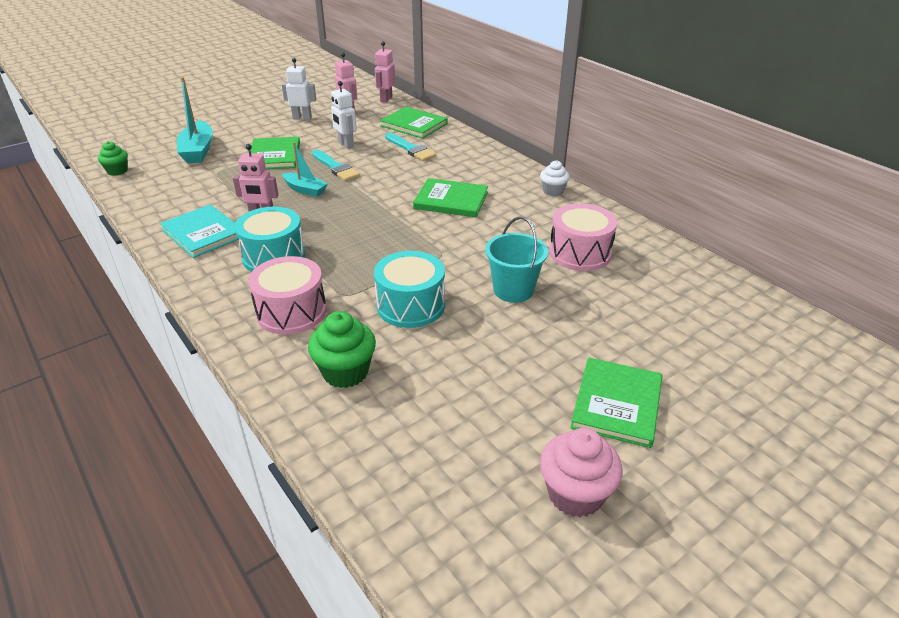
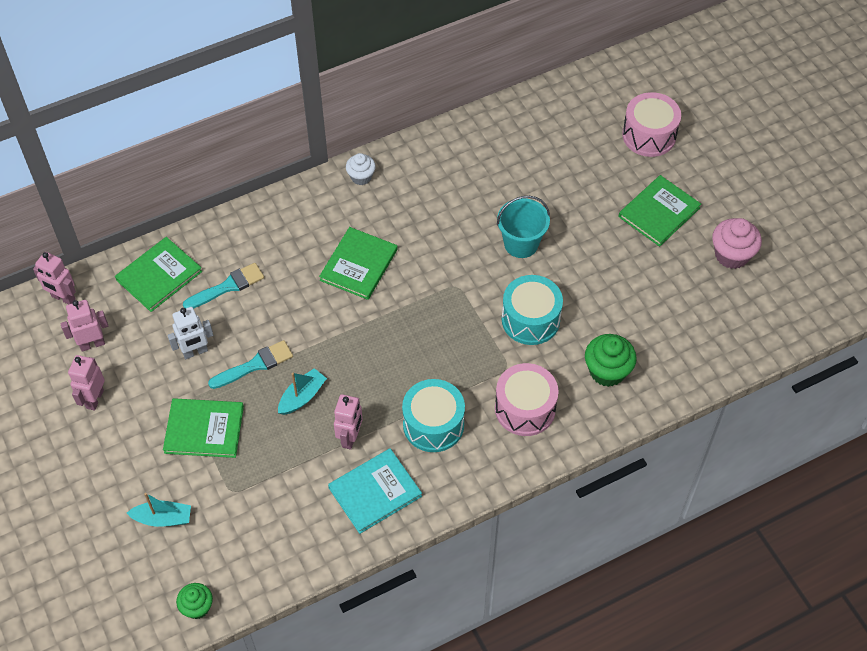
camera: 80 degrees left, 20 degrees up
turquoise boat [177,77,213,164] -> turquoise boat [127,493,191,527], size x0.64
white robot [282,58,316,120] -> pink robot [68,355,105,410]
pink drum [549,204,617,271] -> pink drum moved to [622,92,681,157]
green book [570,357,662,448] -> green book turned 75 degrees counterclockwise [619,175,701,247]

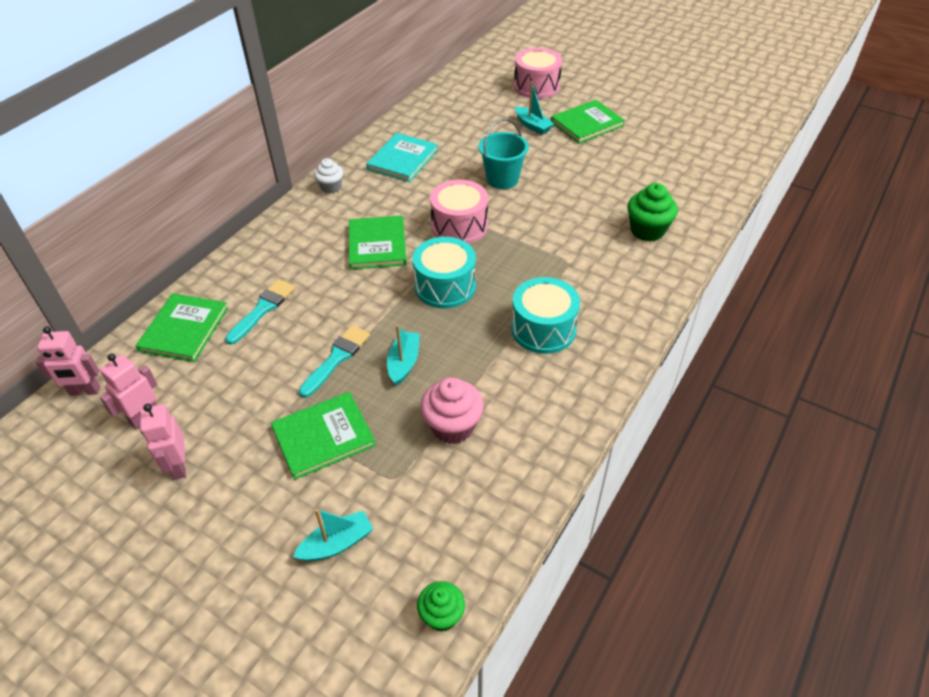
camera: 30 degrees left, 10 degrees down
white robot [167,307,213,359] -> none
turquoise book [328,448,422,534] -> turquoise book moved to [366,133,438,182]
pink robot [334,394,363,450] -> none
pink drum [495,363,559,436] -> pink drum moved to [430,180,488,244]
turquoise drum [502,275,563,345] -> turquoise drum moved to [412,237,476,308]
green book [619,175,701,247] -> green book turned 45 degrees clockwise [551,100,625,144]
pink cupcake [712,218,762,269] -> pink cupcake moved to [420,377,484,444]
none -> turquoise boat [515,81,554,135]

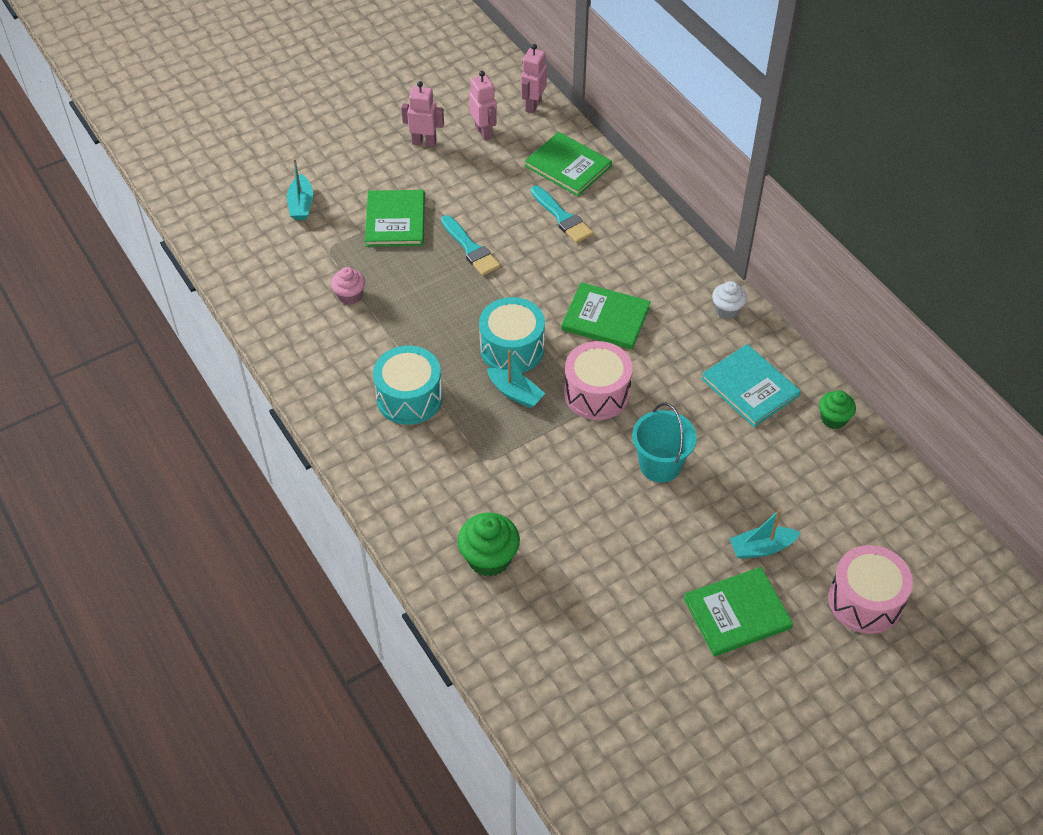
camera: 115 degrees right, 5 degrees up
turquoise boat [387,325,420,386] -> turquoise boat moved to [487,350,546,408]
green cupcake [417,581,465,632] -> green cupcake moved to [819,391,856,429]
pink cupcake [420,377,484,444] -> pink cupcake [331,267,365,305], size x0.64
green book [551,100,625,144] -> green book turned 75 degrees clockwise [683,567,793,657]

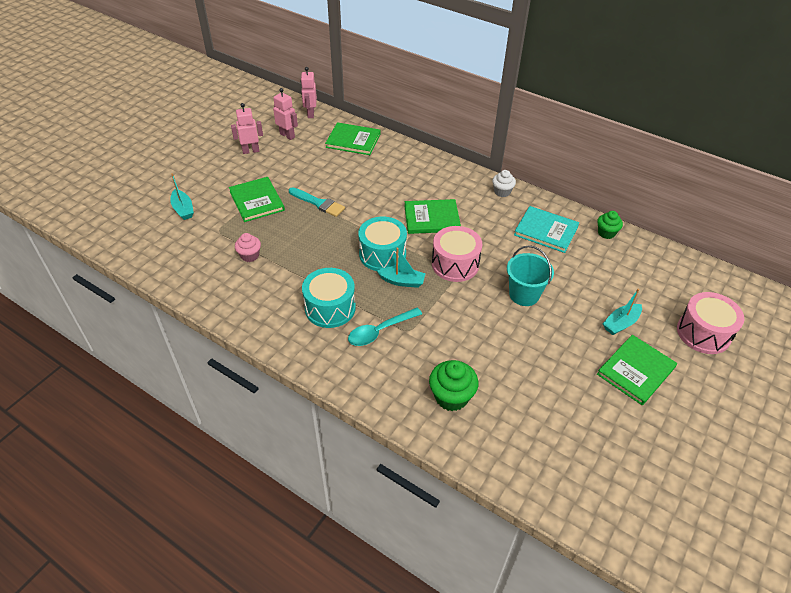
camera: 25 degrees left, 5 degrees down
turquoise brush [531,186,593,243] -> none
none -> turquoise spoon [348,308,422,346]

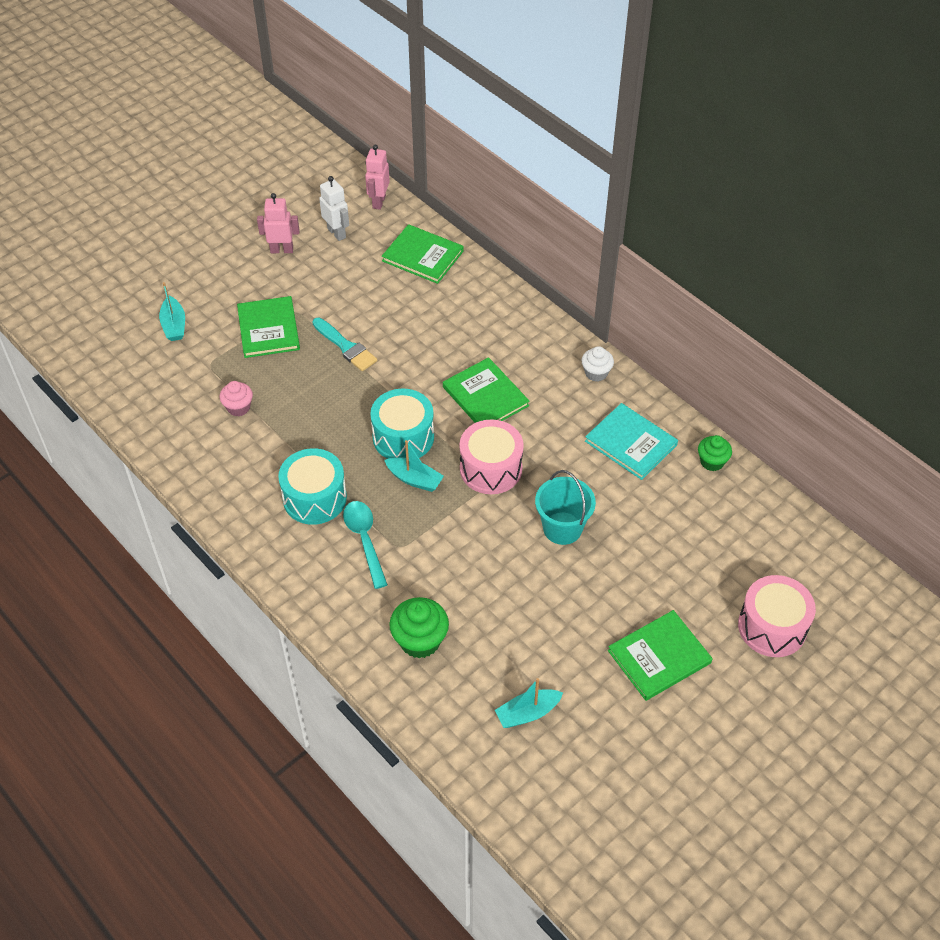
camera: 15 degrees right, 5 degrees up
pink robot [273,88,298,140] -> white robot [319,176,349,241]
turquoise spoon [348,308,422,346] -> turquoise spoon turned 90 degrees clockwise [343,501,388,589]
green book [404,199,461,234] -> green book turned 45 degrees clockwise [443,357,530,423]
turquoise boat [603,288,642,335] -> turquoise boat moved to [495,678,563,728]

